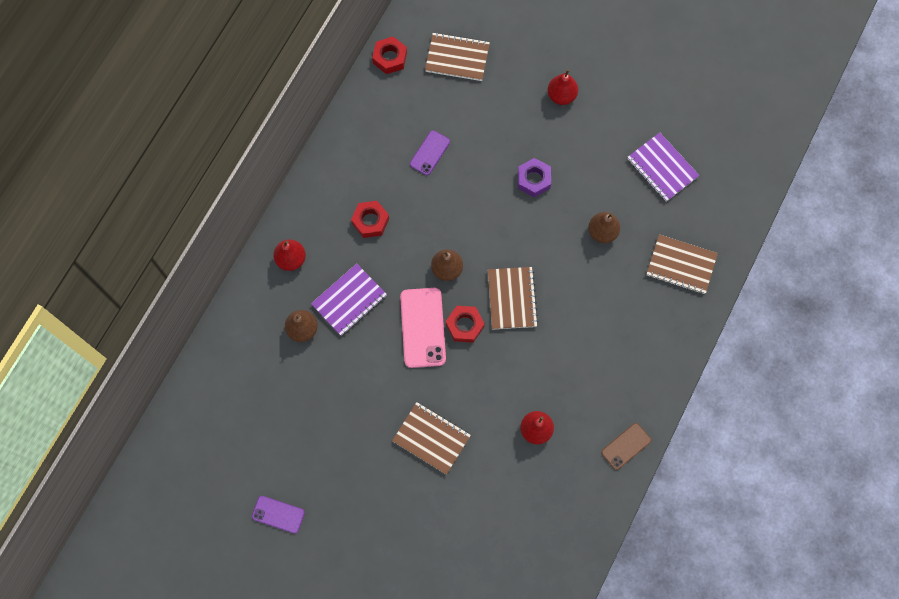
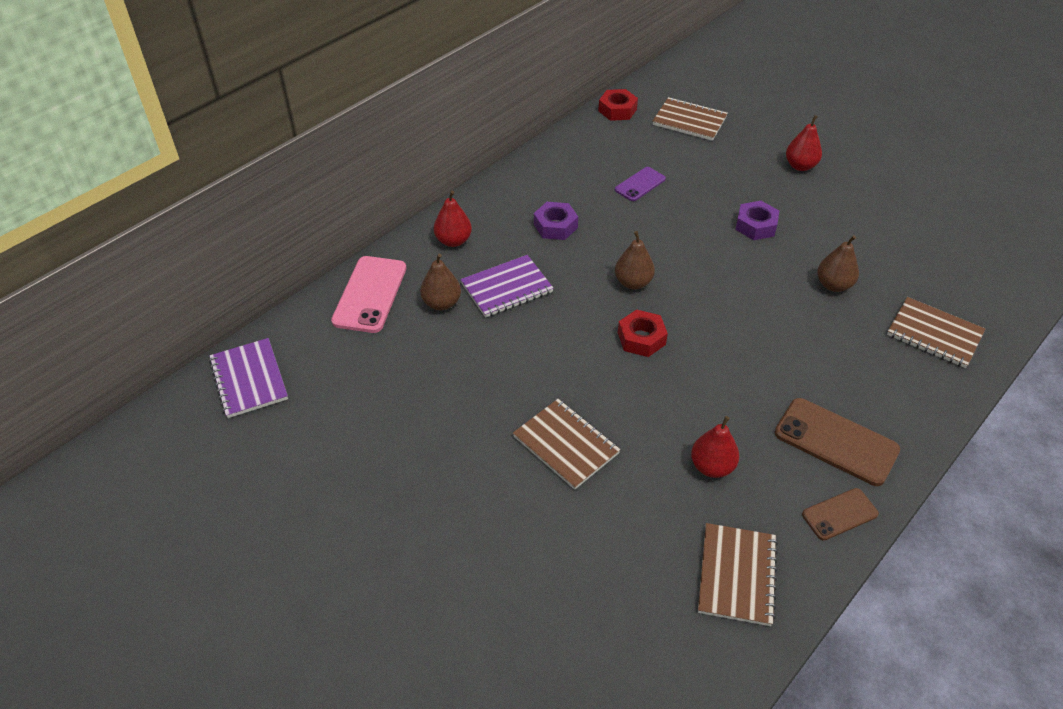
camera: 15 degrees right, 25 degrees down
purple phone [252,496,305,534] -> none
red nut [351,201,389,238] -> purple nut [534,202,578,240]
pink phone [400,288,446,368] -> pink phone moved to [331,256,406,333]
brown notebook [488,267,539,329] -> brown notebook moved to [698,523,778,626]
purple notebook [627,132,700,202] -> purple notebook moved to [209,338,288,418]
none -> brown phone [775,398,900,486]

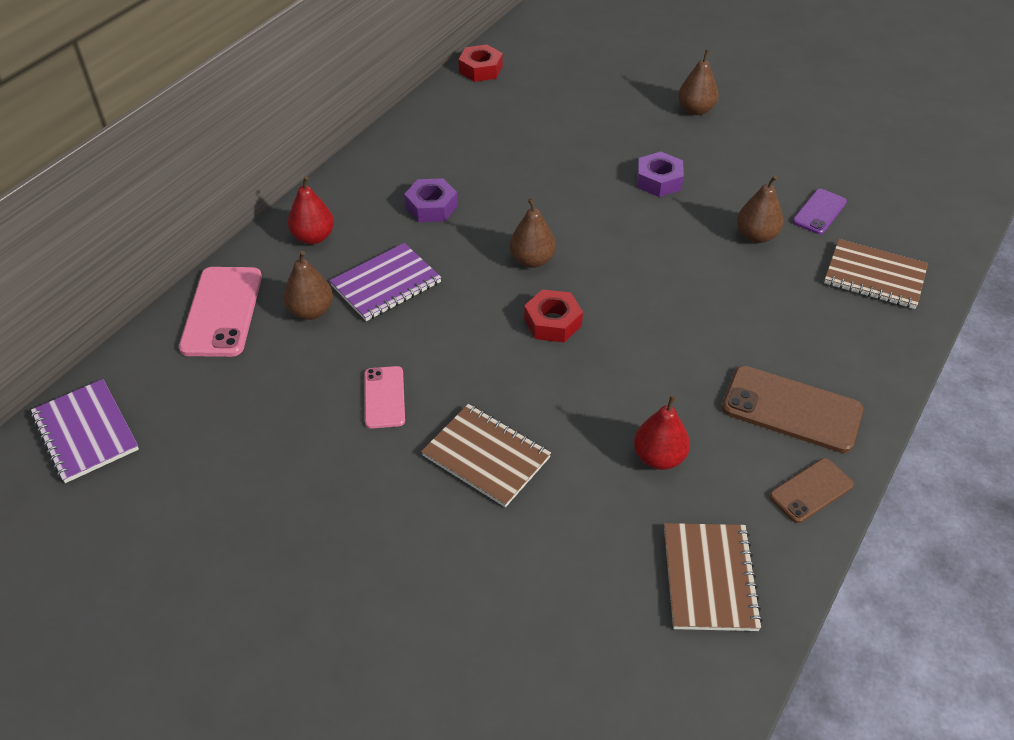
camera: 10 degrees left, 0 degrees up
purple phone [615,167,666,201] -> purple phone moved to [792,189,847,234]
brown notebook [652,97,728,141] -> none
red pear [786,115,822,171] -> brown pear [678,50,719,115]
none -> pink phone [364,366,405,429]

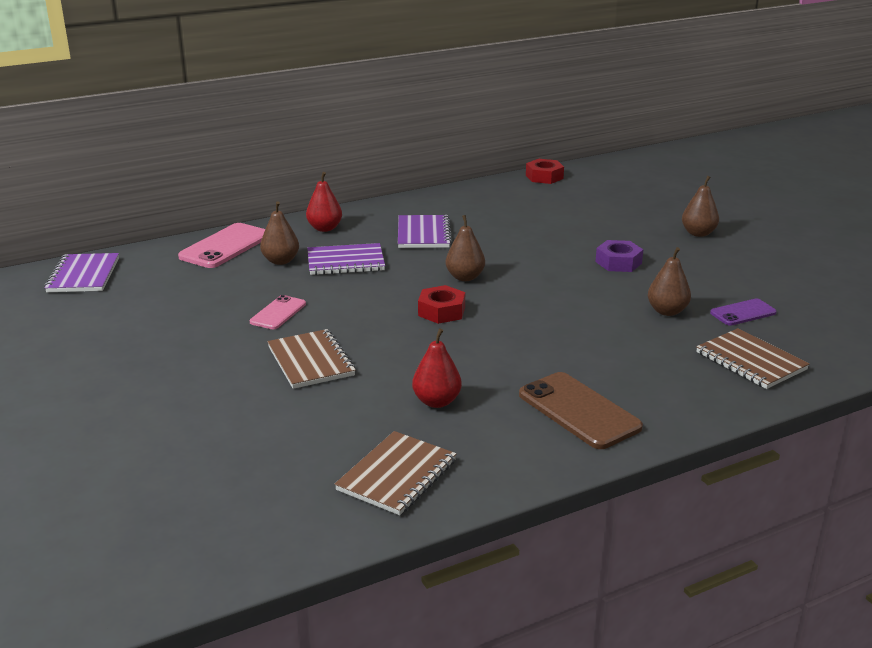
camera: 30 degrees right, 20 degrees down
purple nut [404,178,458,222] -> purple notebook [398,215,452,248]
brown phone [769,458,854,523] -> none

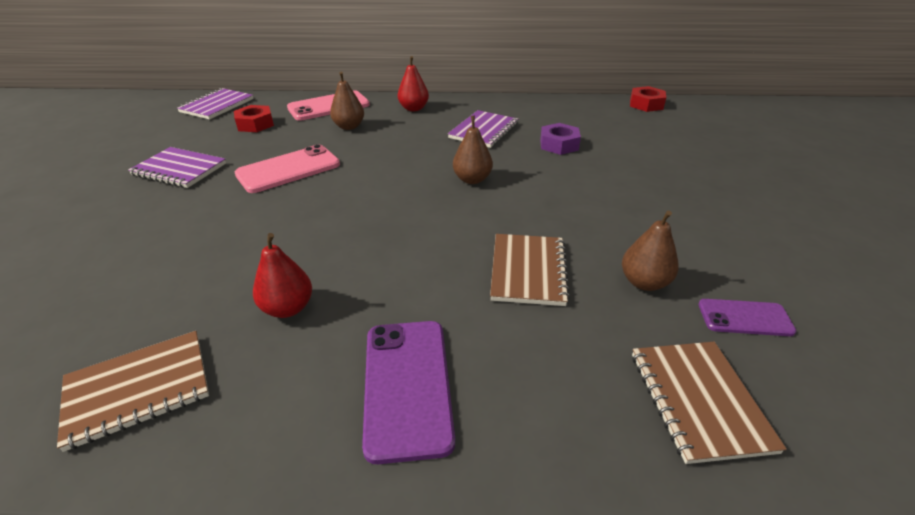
camera: 30 degrees right, 10 degrees up
pink phone [250,295,306,329] -> pink phone [235,144,340,193], size x1.70
brown notebook [267,329,356,389] -> brown notebook moved to [490,234,570,306]
purple notebook [307,243,385,275] -> purple notebook moved to [128,147,226,188]
red nut [418,285,465,324] -> red nut moved to [234,105,274,132]
brown phone [519,372,643,449] -> purple phone [362,321,455,464]
purple nut [596,240,643,272] -> purple nut moved to [540,123,581,155]
brown pear [682,176,719,237] -> none

